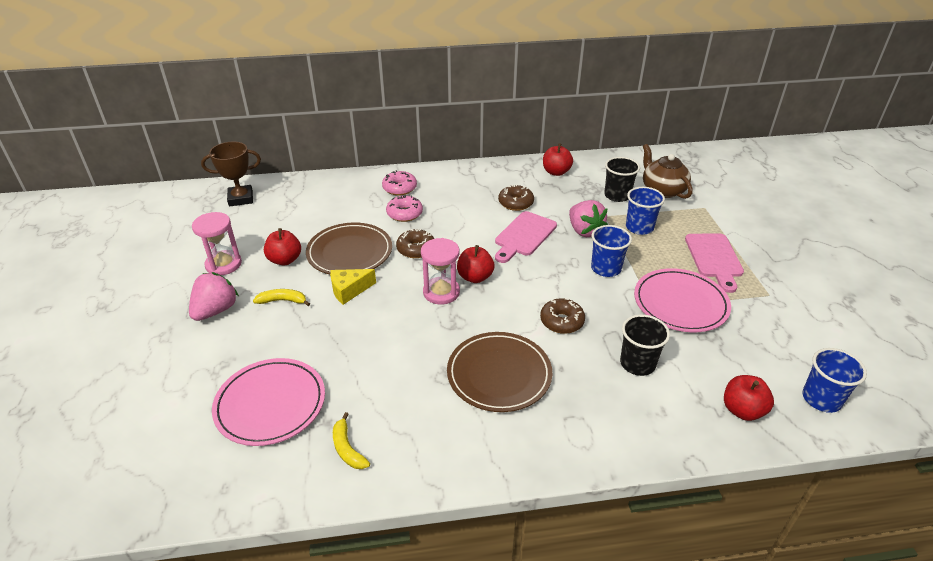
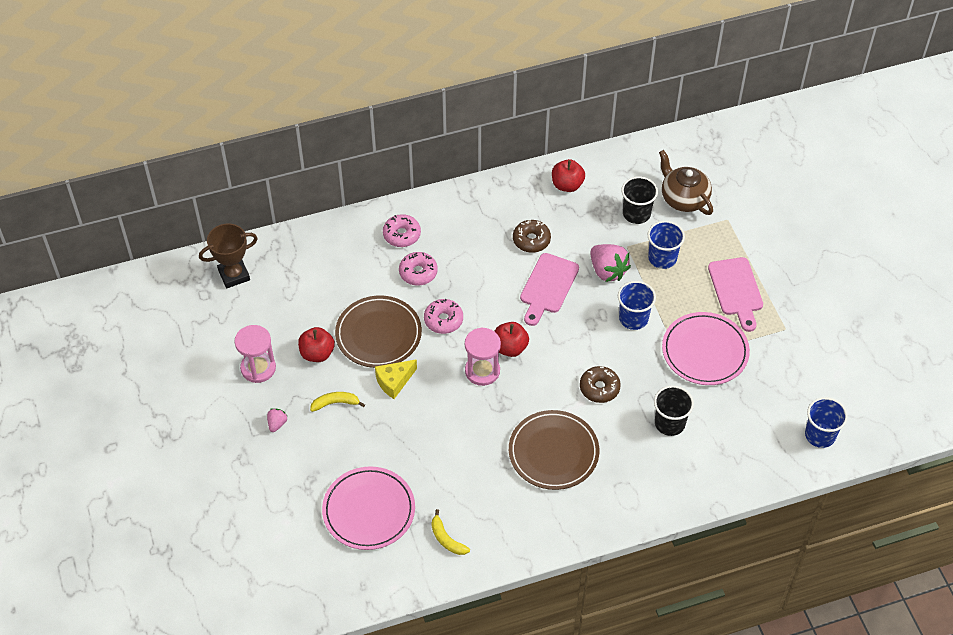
camera: 10 degrees left, 15 degrees up
pink strawberry [189,272,239,321] -> pink strawberry [267,408,287,432], size x0.51
brown donut [396,229,434,258] -> pink donut [424,299,463,334]
red apple [724,375,774,421] -> none

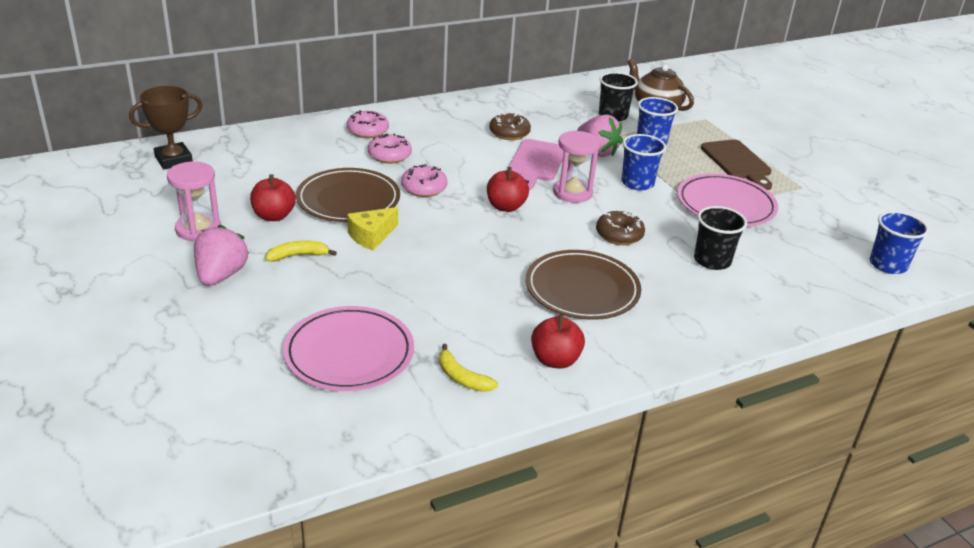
camera: 10 degrees left, 20 degrees down
pink strawberry [267,408,287,432] -> pink strawberry [194,225,249,286], size x1.98
pink hourglass [465,328,501,386] -> pink hourglass moved to [553,131,600,203]
red apple [552,159,585,192] -> red apple moved to [531,314,585,369]
pink cutting board [708,257,763,332] -> brown cutting board [701,139,772,190]

